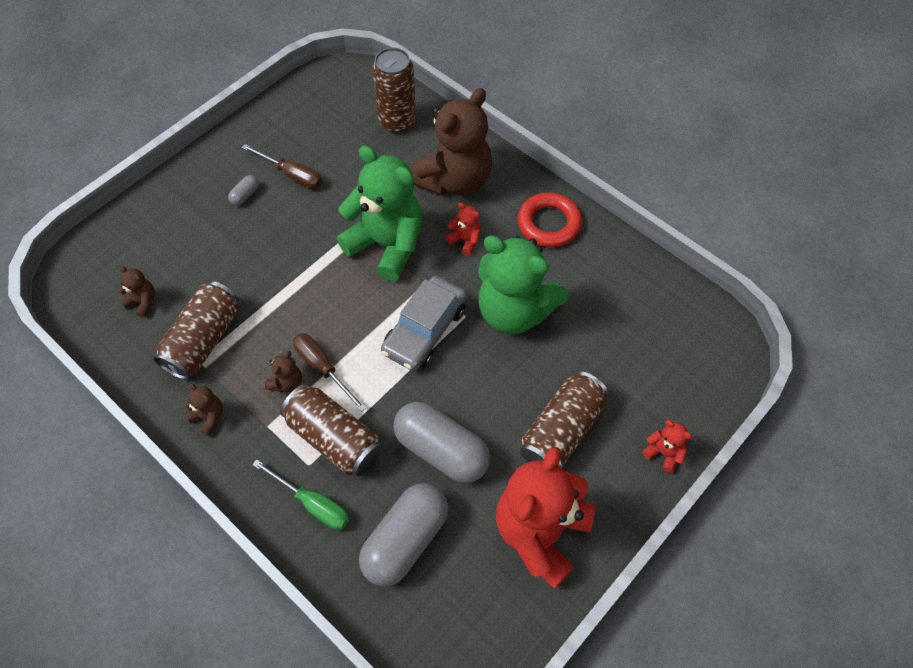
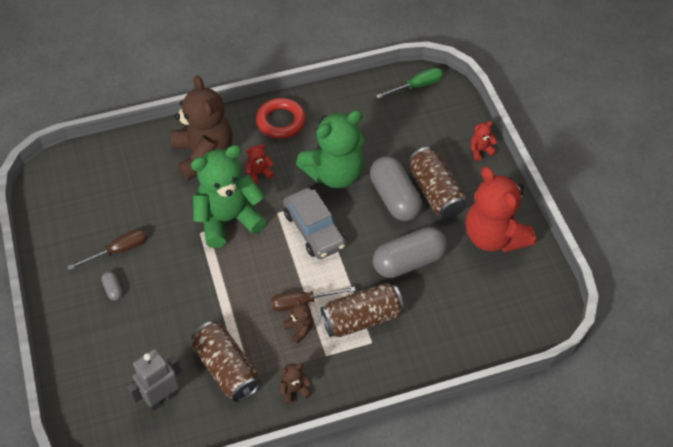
camera: 60 degrees left, 5 degrees down
brown teddy bear [118,266,155,318] -> grey robot [127,349,182,411]
green screwdriver [252,459,349,530] -> green screwdriver moved to [376,68,443,99]
grey capsule [359,483,449,586] -> grey capsule moved to [370,157,422,221]
brown can [372,47,416,133] -> none

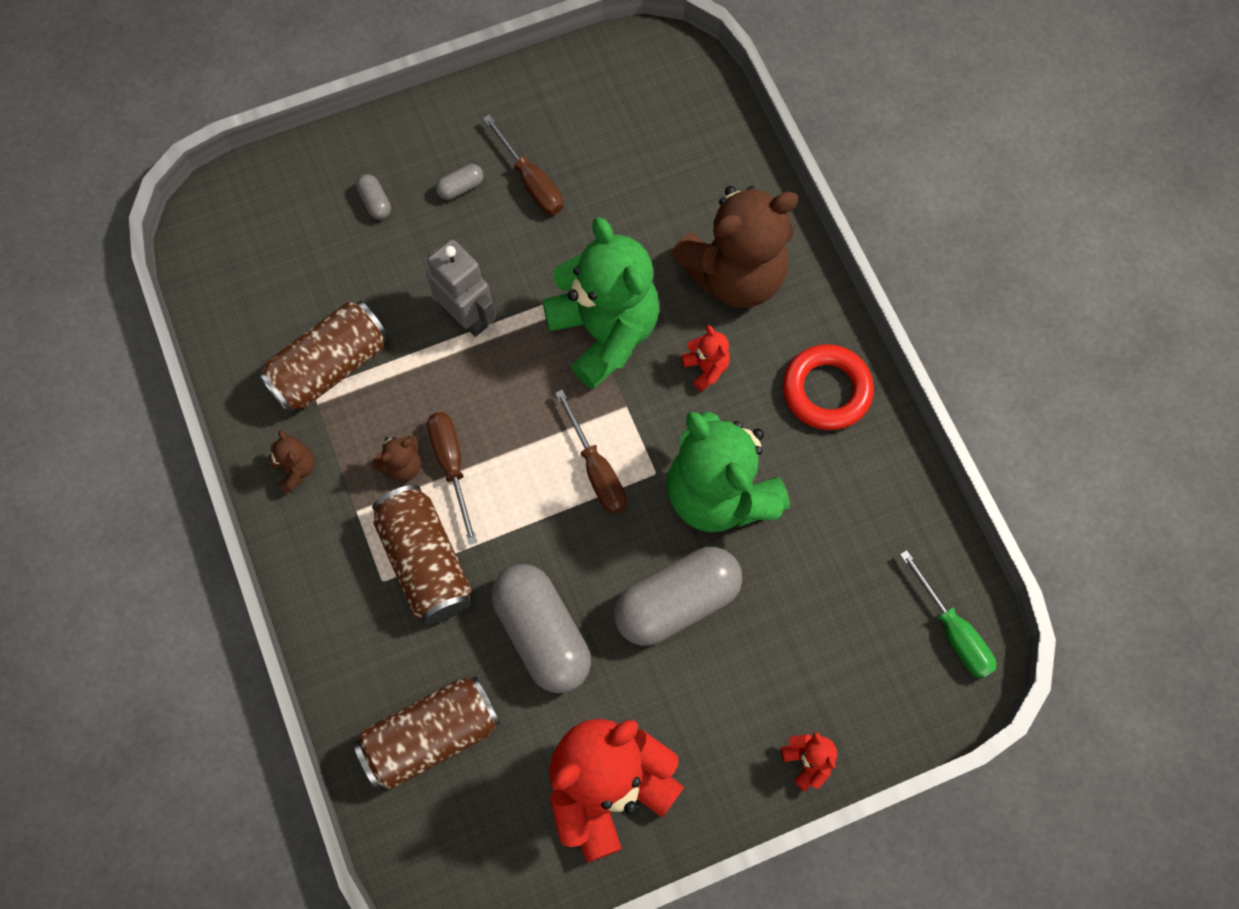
camera: 85 degrees right, 15 degrees up
grey robot [127,349,182,411] -> grey robot moved to [426,239,496,337]
grey car [283,188,346,259] -> brown screwdriver [555,390,627,514]
brown can [408,147,466,219] -> brown can moved to [353,676,501,790]
none -> grey capsule [356,174,391,220]

